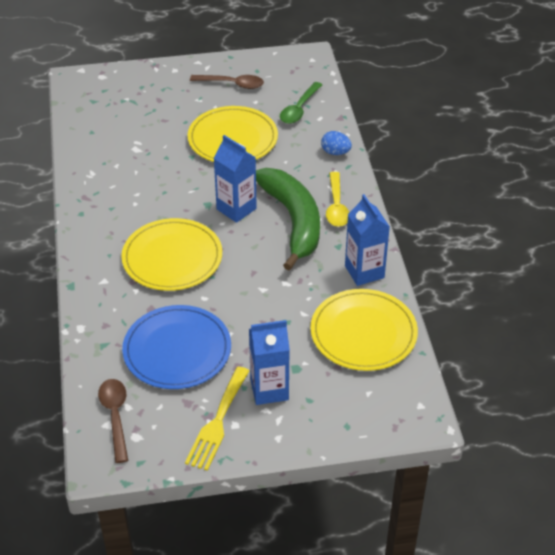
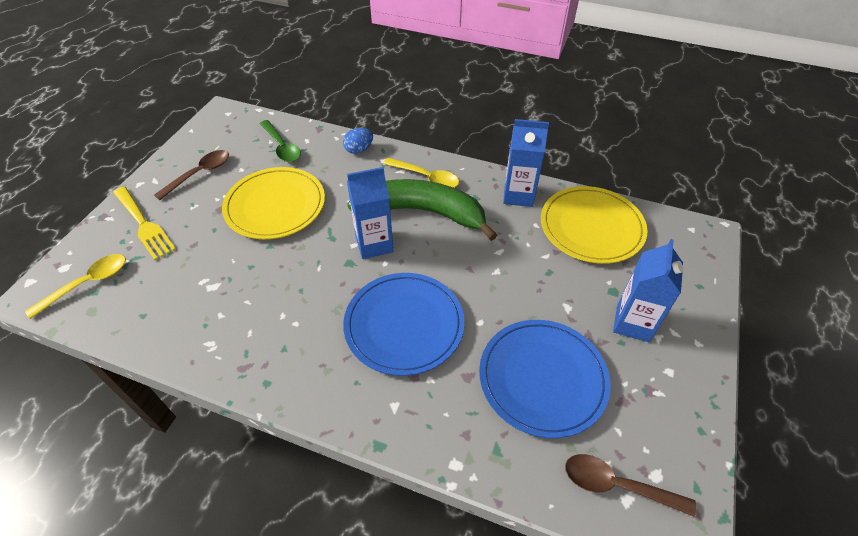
camera: 60 degrees left, 5 degrees up
yellow plate [121,218,222,291] -> blue plate [343,273,464,376]
yellow fork [185,367,249,471] -> yellow fork moved to [113,187,176,260]
none -> yellow spoon [25,254,126,319]

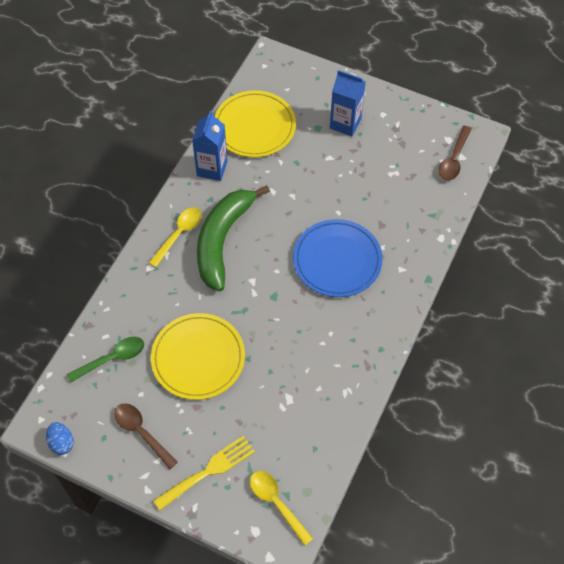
camera: 85 degrees left, 10 degrees up
blue egg [343,128,373,154] -> blue egg moved to [46,422,74,455]
blue carton [347,167,393,259] -> none
blue plate [479,320,611,438] -> none

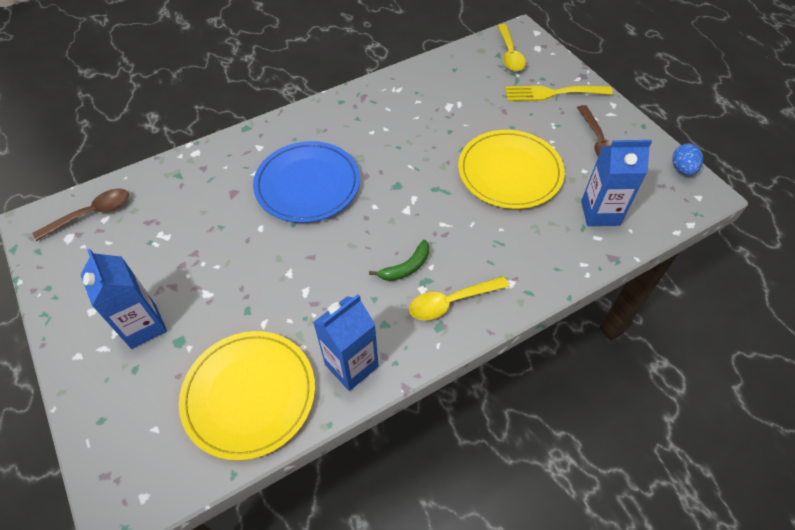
camera: 145 degrees left, 5 degrees down
green spoon [66,337,144,383] -> blue carton [581,140,652,226]
green banana [197,186,270,292] -> green banana [369,240,429,281], size x0.41

